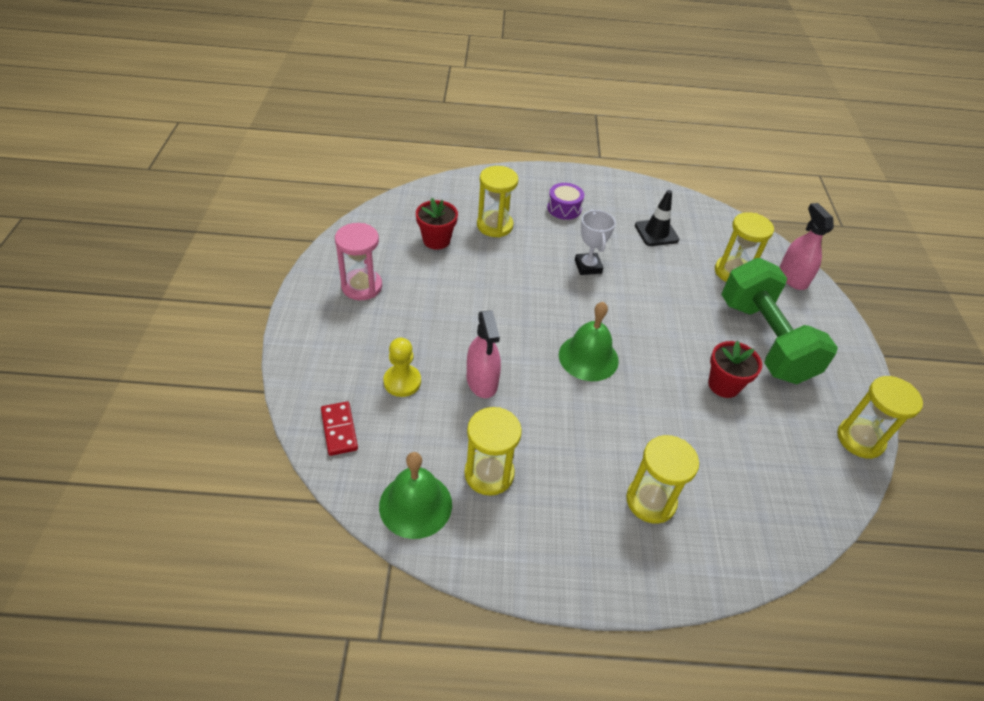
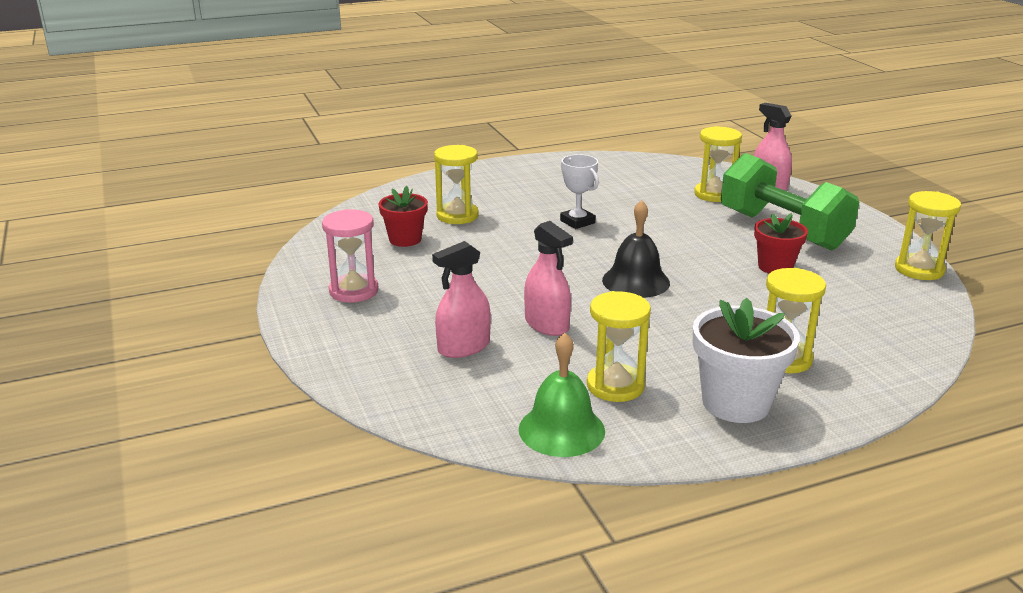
camera: 20 degrees left, 20 degrees down
red domino [321,401,358,456] -> none
yellow pawn [383,338,421,397] -> pink spray bottle [432,241,491,358]
purple drum [547,183,584,220] -> none
green bell [559,302,619,381] -> black bell [602,200,670,298]
black traffic cone [635,190,679,246] -> none
none -> white flower pot [693,298,800,423]

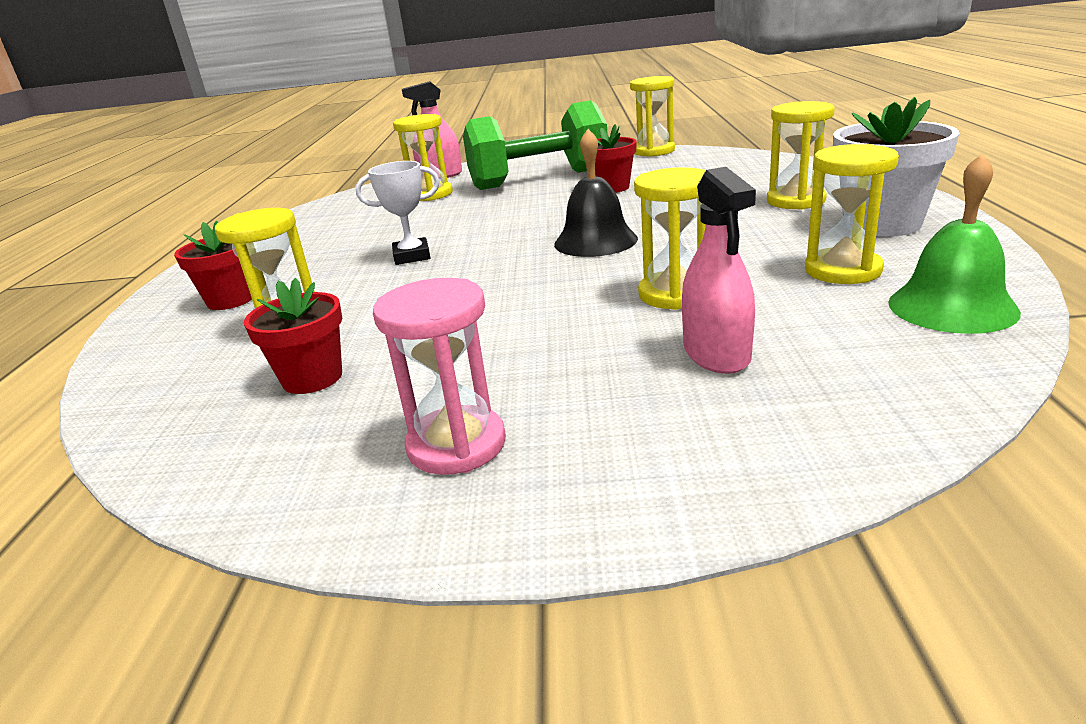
camera: 65 degrees left, 0 degrees up
pink spray bottle [524,221,573,336] -> yellow hourglass [634,167,706,310]
none -> red flower pot [174,221,252,310]

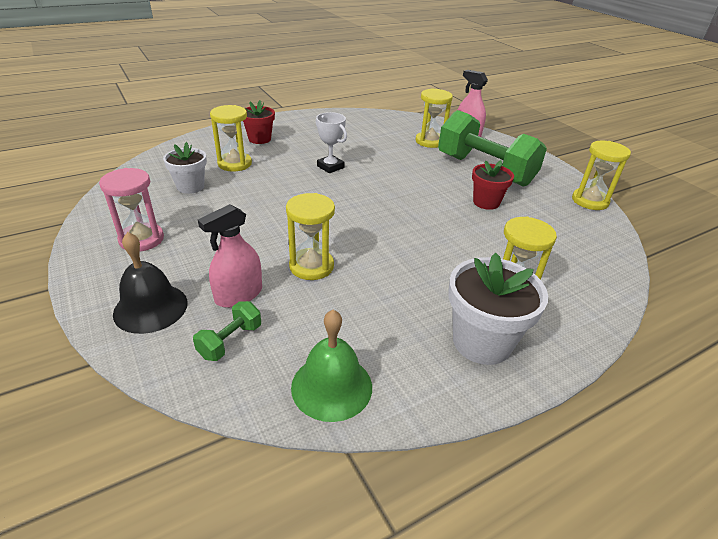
camera: 55 degrees right, 10 degrees up
red flower pot [244,278,342,394] -> white flower pot [163,142,207,194]
black bell [554,129,638,257] -> black bell moved to [113,232,188,334]
yellow hourglass [805,144,899,284] -> none
none -> green dumbbell [193,301,261,361]

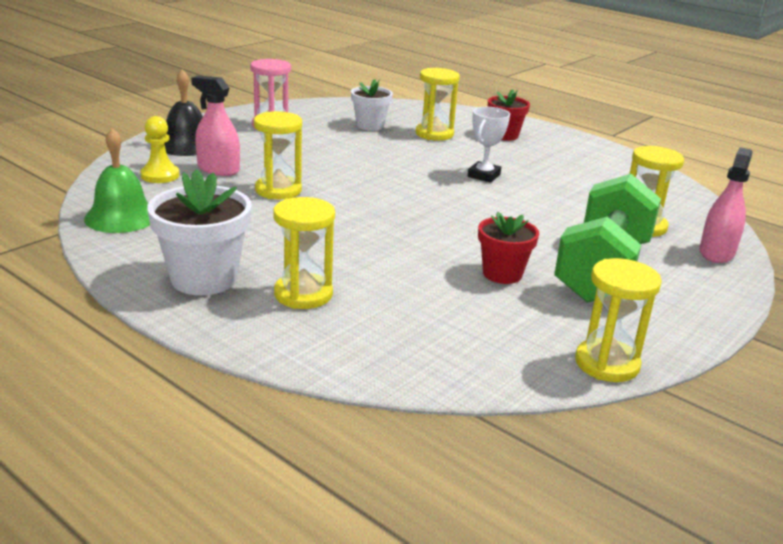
camera: 70 degrees right, 10 degrees down
green dumbbell [193,301,261,361] -> yellow pawn [140,116,179,183]

